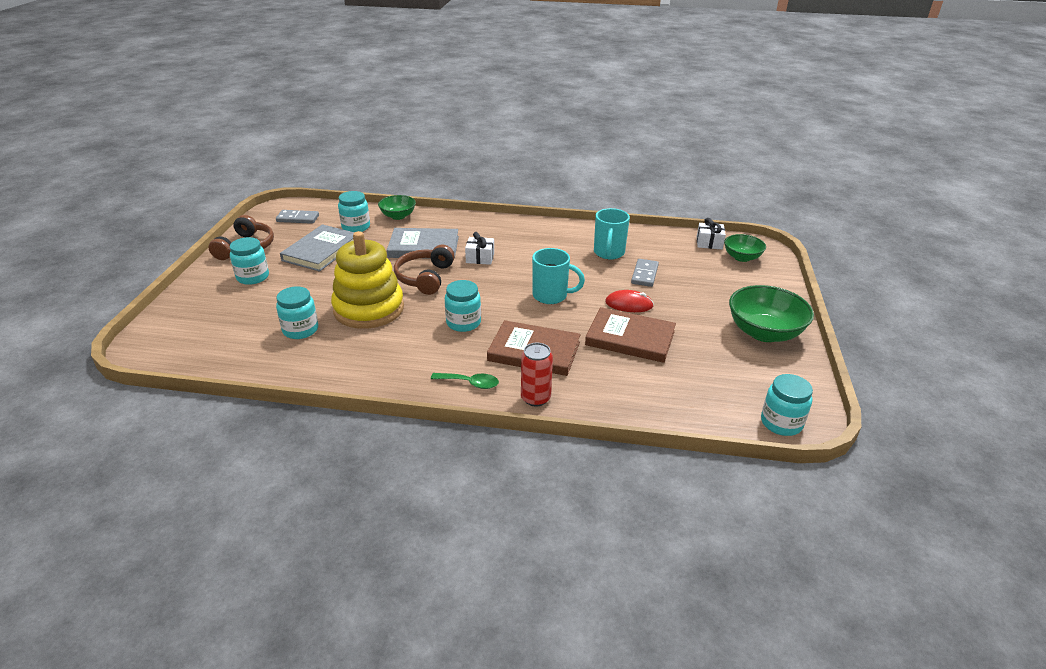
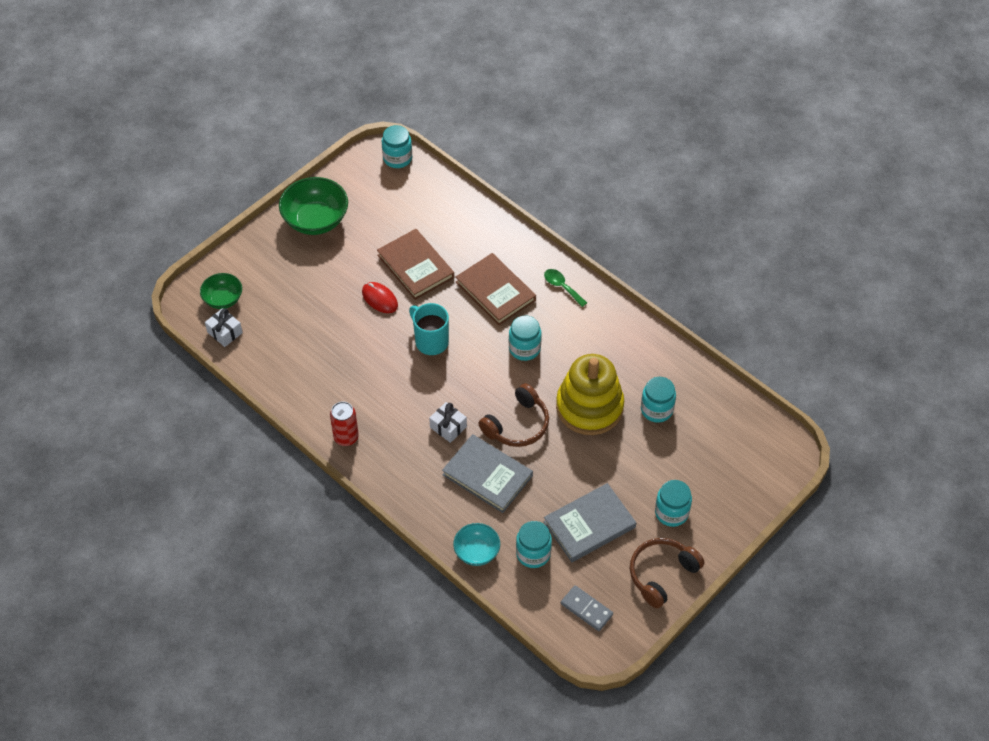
camera: 145 degrees left, 20 degrees up
green bowl [378,195,416,220] -> turquoise bowl [453,523,500,566]
red can [521,343,553,407] -> red can moved to [330,401,359,446]
turquoise mug [594,208,630,259] -> none
grey domino [631,259,659,287] -> none

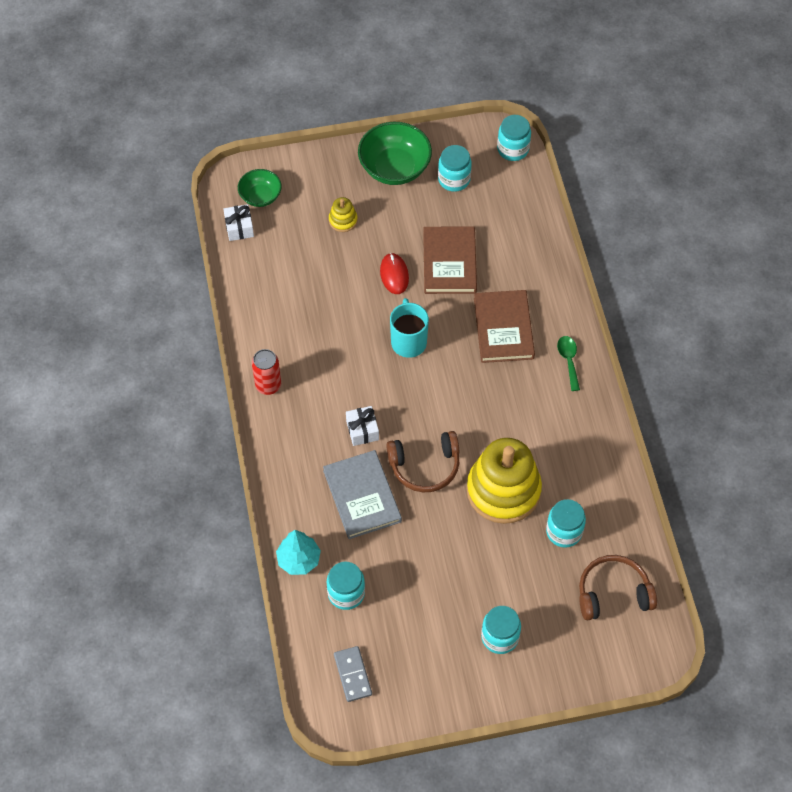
camera: 35 degrees right, 5 degrees up
turquoise bowl [453,523,500,566] -> turquoise tree [276,530,321,575]
turquoise jar [509,315,542,361] -> turquoise jar moved to [438,145,472,192]
grey book [544,483,636,562] -> none
brown headphones [630,538,705,608] -> brown headphones moved to [579,555,657,620]
none -> yellow stacking toy [329,197,358,232]

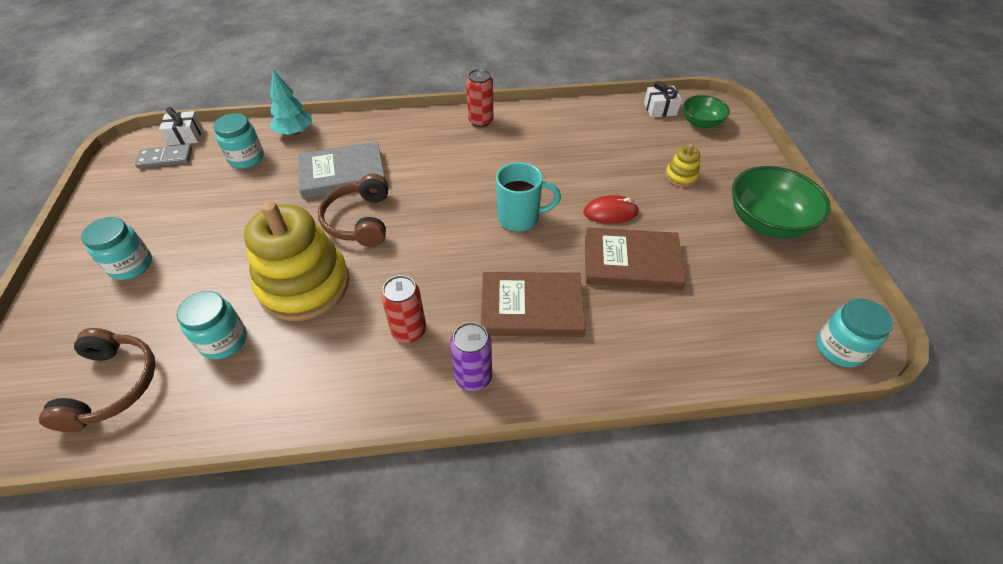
camera: 95 degrees right, 10 degrees down
white gift [346,406,379,446] -> white gift moved to [159,107,203,146]
turquoise jar [438,145,472,192] -> none
green spoon [557,336,580,391] -> purple can [450,322,492,391]
none -> red can [381,275,426,343]

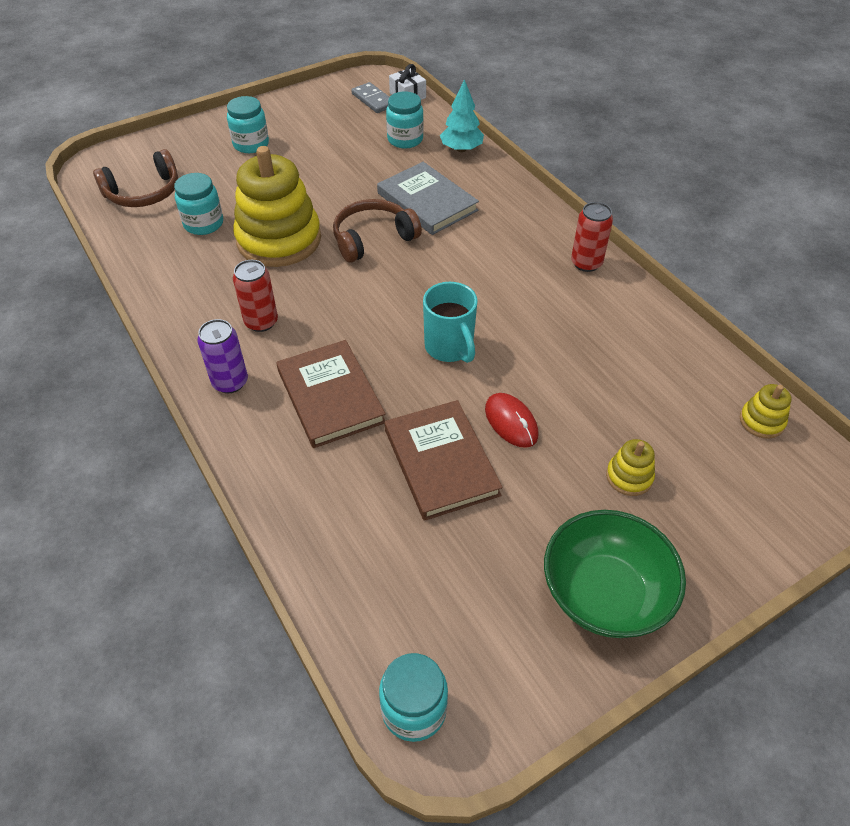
camera: 65 degrees right, 0 degrees up
white gift [644,81,682,118] -> yellow stacking toy [740,384,792,439]
green bowl [683,95,730,129] -> none

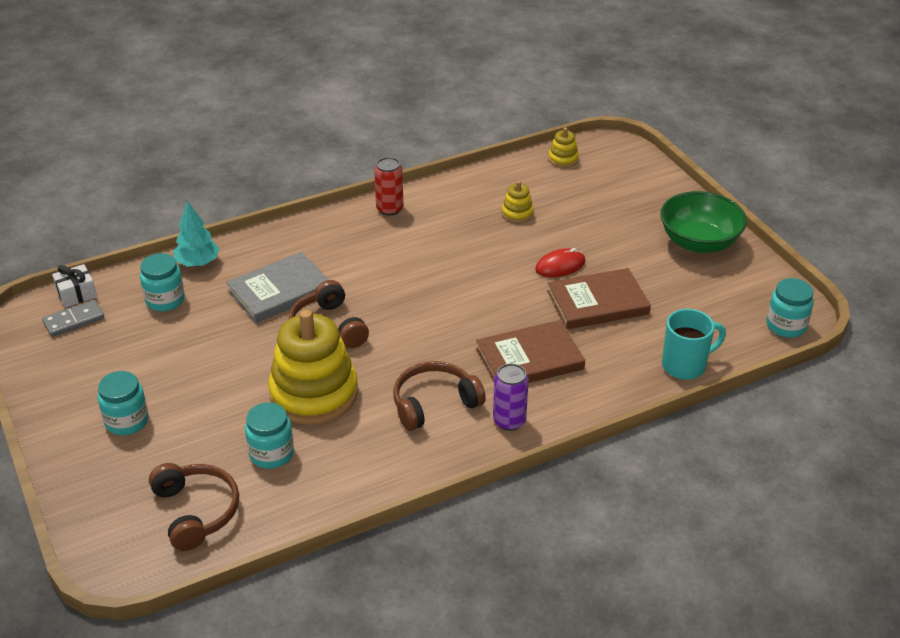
camera: 85 degrees left, 10 degrees down
red can [233,260,278,332] -> brown headphones [393,361,486,431]
turquoise mug [423,282,478,363] -> turquoise mug moved to [662,309,726,380]
yellow stacking toy [606,439,655,496] -> yellow stacking toy moved to [502,181,533,223]

